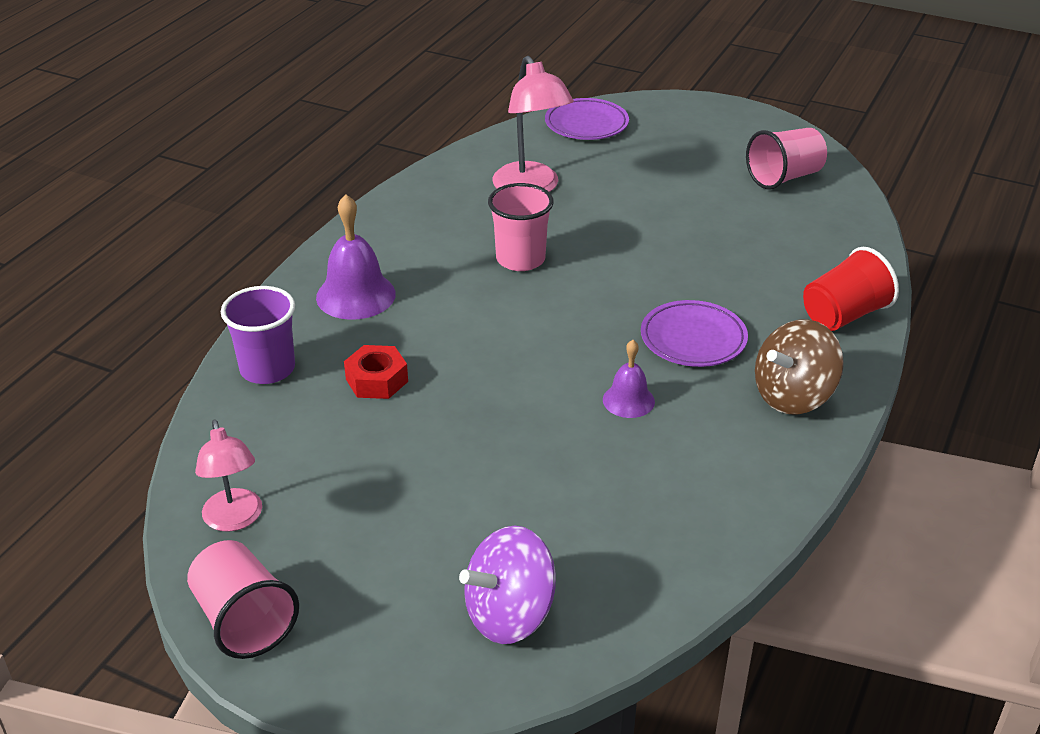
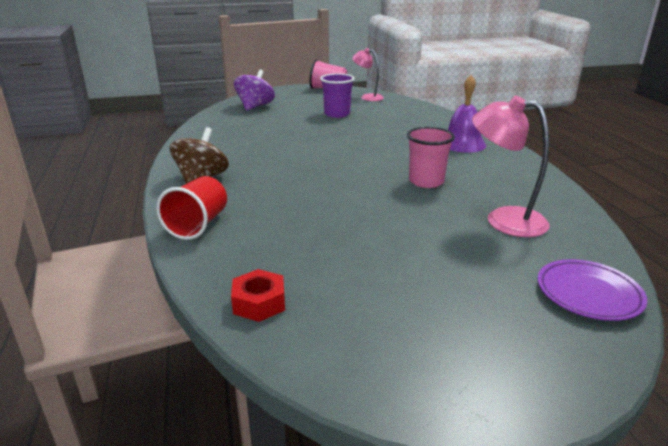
camera: 140 degrees right, 10 degrees down
purple cup [221,286,295,384] -> purple cup moved to [320,73,355,118]
red nut [344,345,408,399] -> red nut moved to [231,269,285,322]
purple bell [603,340,655,418] -> none
purple plate [641,300,748,367] -> none
pink cup [746,128,827,189] -> none

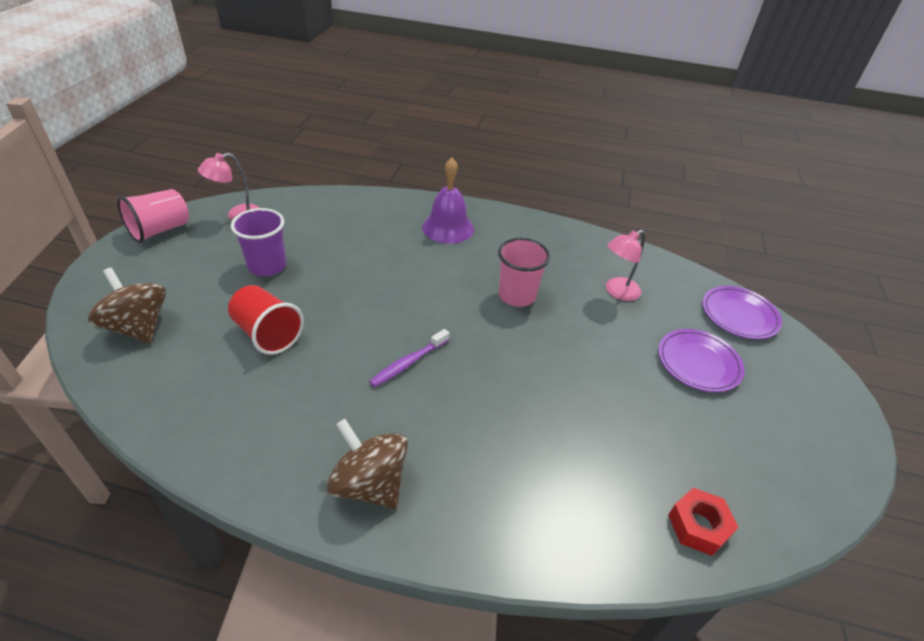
camera: 65 degrees left, 15 degrees up
red cup [156,176,227,240] -> red cup moved to [228,285,304,355]
purple spinning top [234,70,275,111] -> brown spinning top [88,268,166,343]
pink lamp [472,96,550,237] -> pink lamp [606,230,645,301], size x0.65
none -> purple toothbrush [369,329,449,387]
none -> purple plate [658,329,745,392]

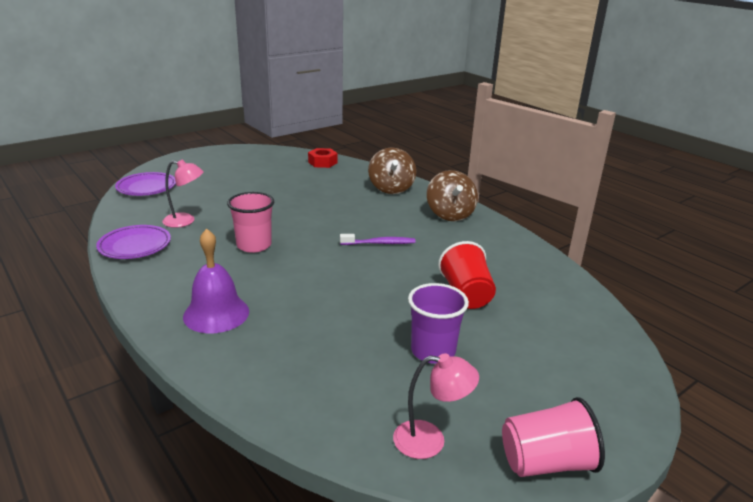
camera: 140 degrees left, 15 degrees down
brown spinning top [88,268,166,343] -> brown spinning top moved to [368,147,416,194]
purple plate [658,329,745,392] -> purple plate moved to [96,225,171,259]

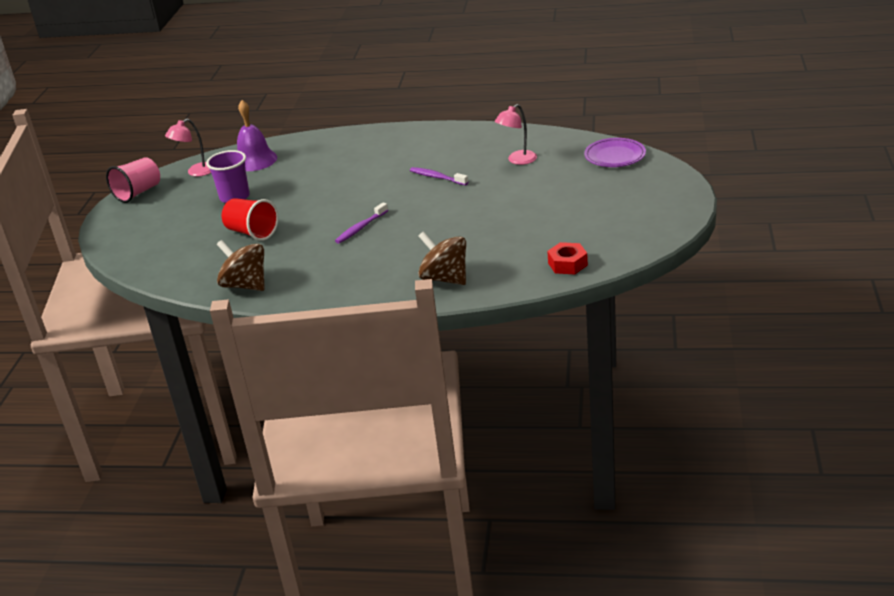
camera: 140 degrees right, 5 degrees up
purple plate [96,225,171,259] -> none
purple bell [183,228,249,333] -> purple bell moved to [237,100,277,171]
pink cup [227,192,274,253] -> purple toothbrush [410,167,468,185]
brown spinning top [427,170,478,221] -> brown spinning top moved to [217,240,265,291]

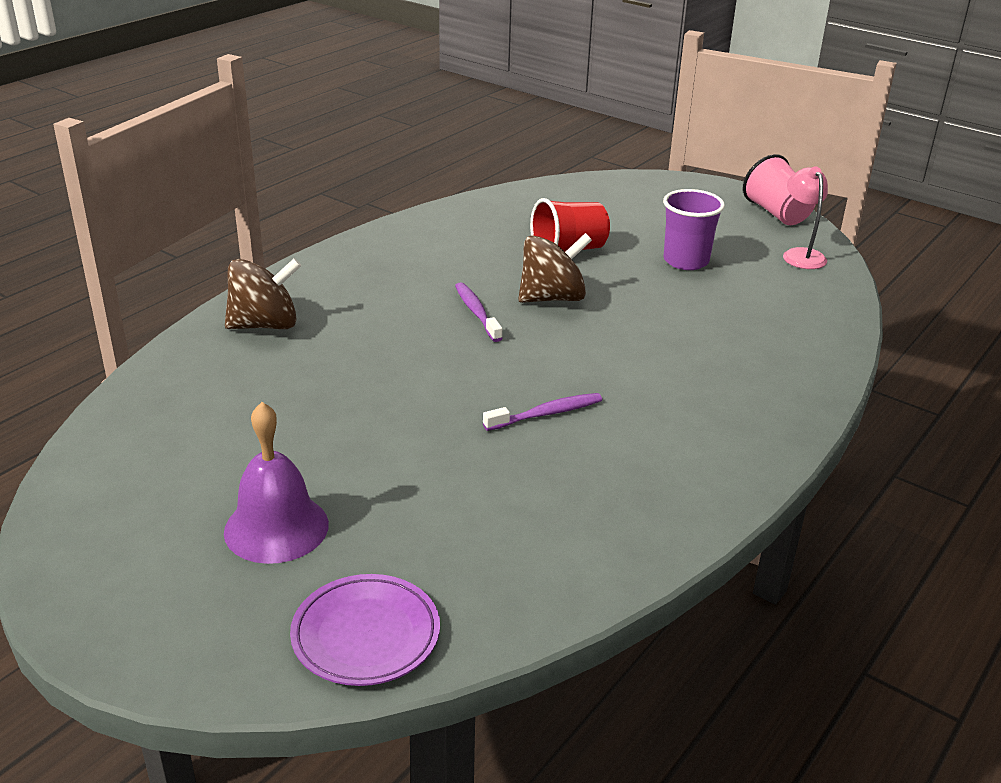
camera: 115 degrees right, 0 degrees up
brown spinning top [217,240,265,291] -> brown spinning top moved to [518,233,592,303]
purple bell [237,100,277,171] -> purple bell moved to [224,402,329,564]
pink lamp [495,104,537,165] -> none
red nut [547,242,588,275] -> none

